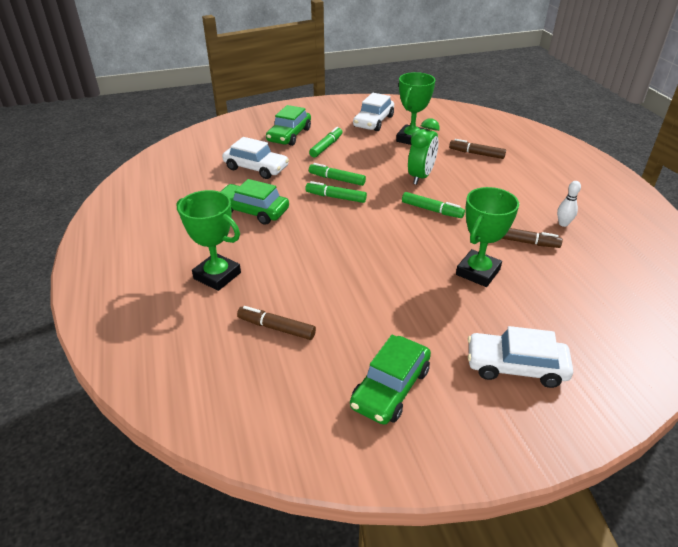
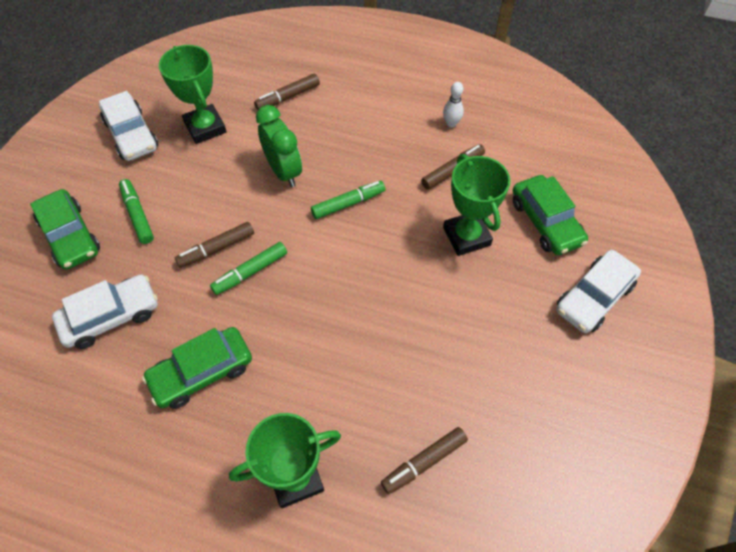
camera: 55 degrees left, 20 degrees up
green marker [309,163,366,186] -> brown marker [175,222,254,268]
green car [350,335,431,425] -> green car moved to [513,175,588,255]

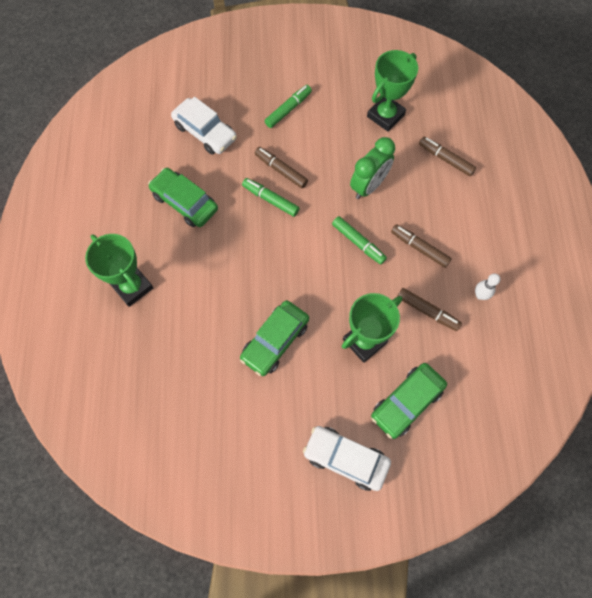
camera: 70 degrees right, 10 degrees up
green car [30,189,100,270] -> green car moved to [240,300,309,376]
white car [99,91,158,161] -> none
brown marker [381,427,468,494] -> brown marker moved to [391,224,452,268]

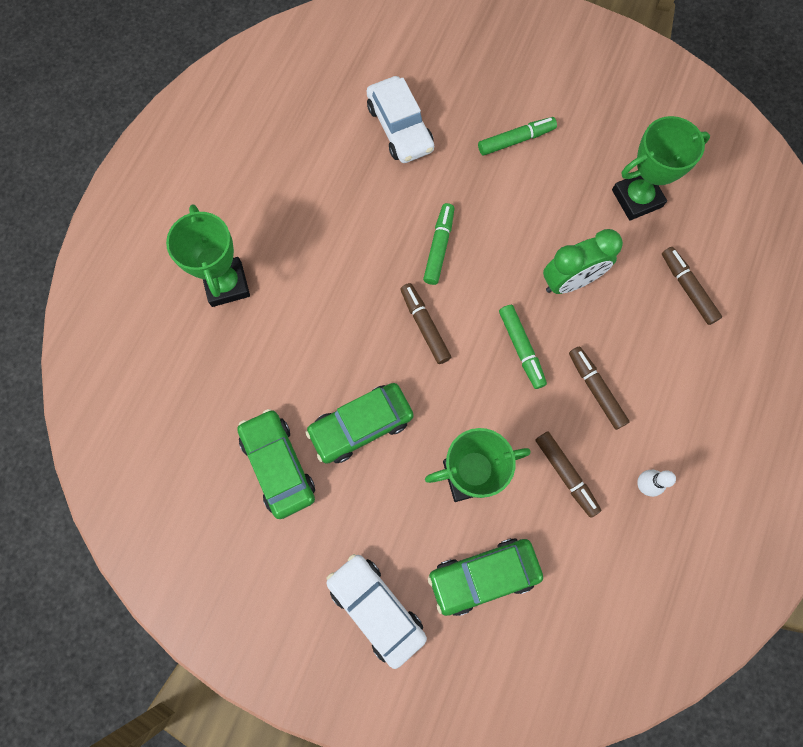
camera: 25 degrees right, 5 degrees up
green car [148,168,218,227] -> green car moved to [237,409,315,519]
green marker [242,178,300,217] -> green marker turned 45 degrees clockwise [423,203,454,285]
brown marker [255,147,308,188] -> brown marker moved to [400,283,451,364]

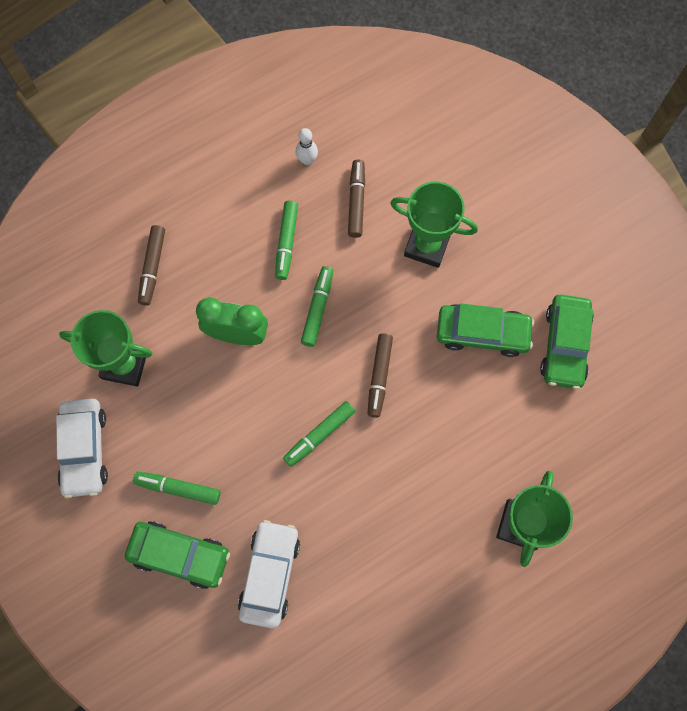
camera: 145 degrees left, 0 degrees up
white car [326,554,427,669] -> white car moved to [56,399,108,498]
green car [428,538,543,616] -> green car moved to [125,521,230,589]
brown marker [569,346,630,430] -> green marker [275,201,298,280]

